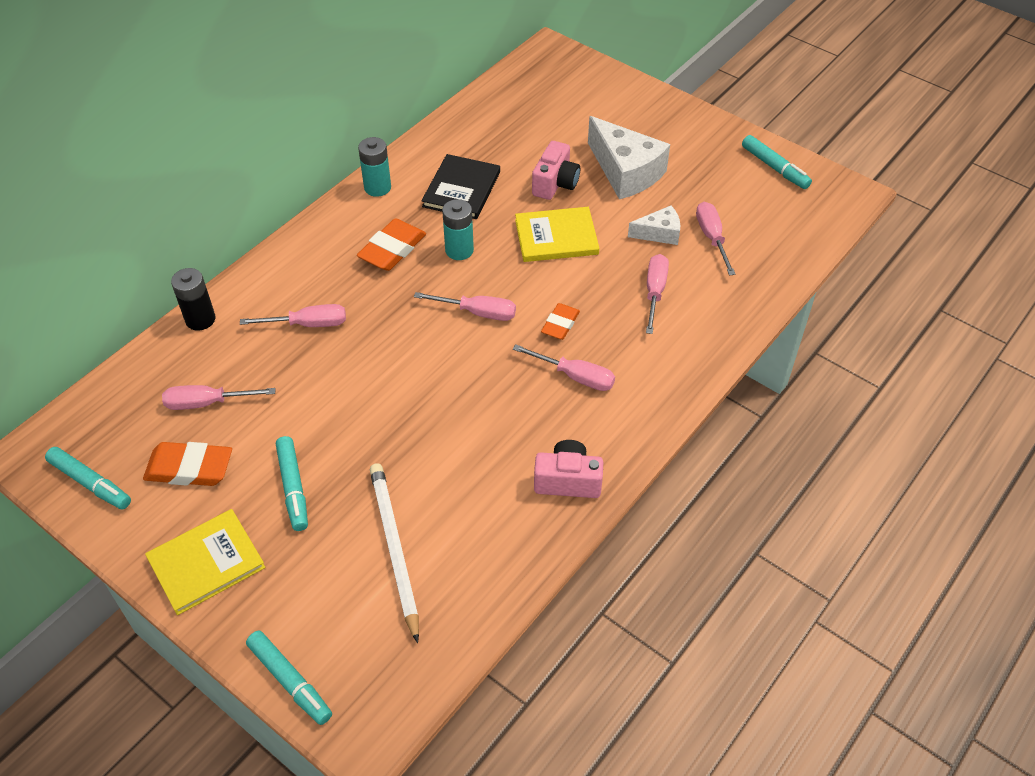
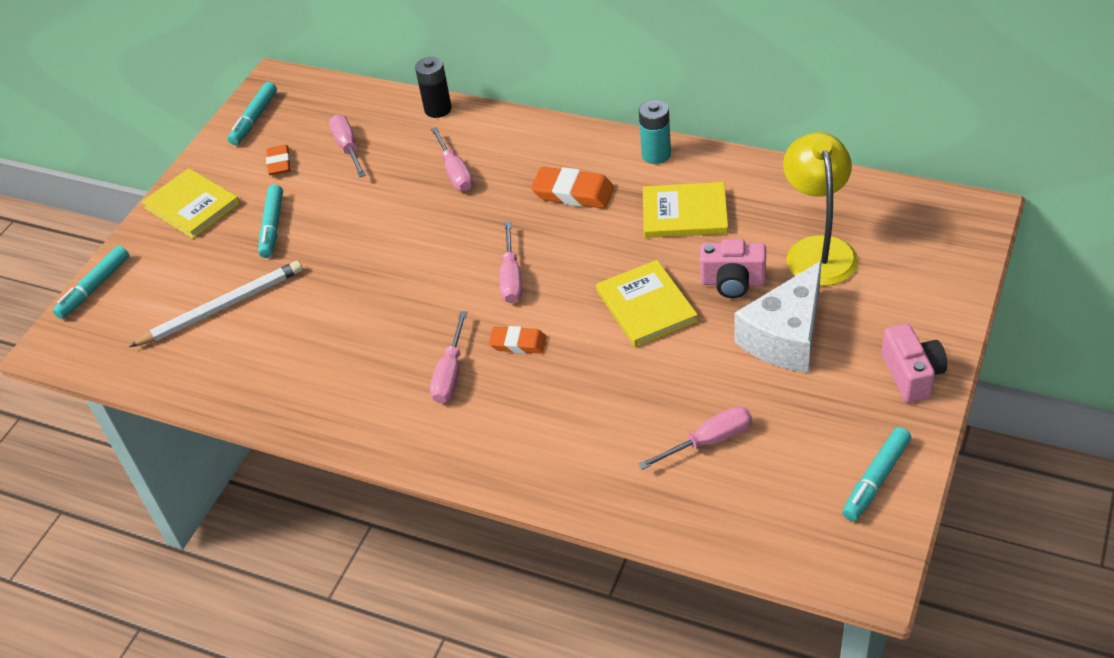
camera: 80 degrees right, 5 degrees down
orange eraser [143,442,232,486] -> orange eraser [266,145,290,175], size x0.64
turquoise marker [276,436,308,531] -> turquoise marker turned 60 degrees counterclockwise [258,184,283,258]
black book [421,154,500,219] -> yellow book [643,182,728,238]
turquoise battery [442,199,474,260] -> none
pink camera [534,440,603,498] -> pink camera moved to [881,324,947,403]
white cheese [628,206,680,245] -> none
pink screwdriver [646,254,669,334] -> none
none -> yellow lamp [783,132,858,286]

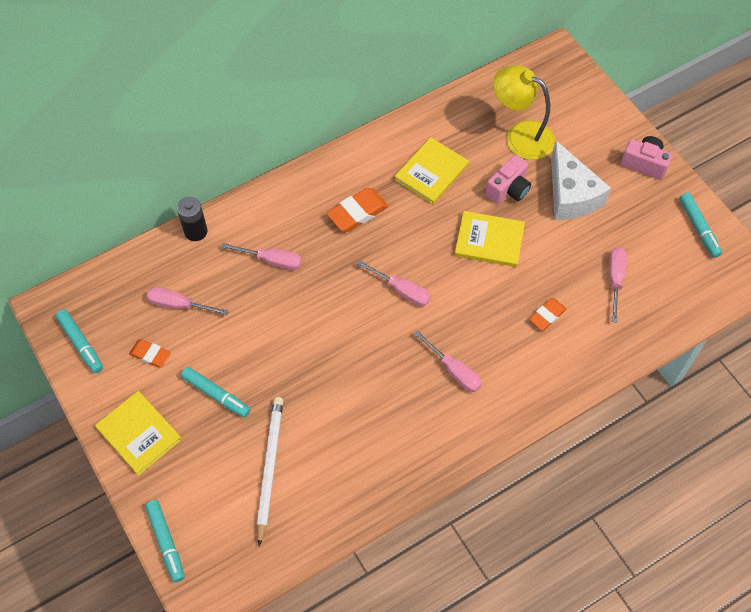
camera: 60 degrees left, 15 degrees up
yellow book [142,168,240,239] -> yellow book turned 60 degrees clockwise [95,391,182,476]
orange eraser [489,326,547,354] -> orange eraser moved to [529,298,567,330]
turquoise battery [639,100,671,164] -> none

